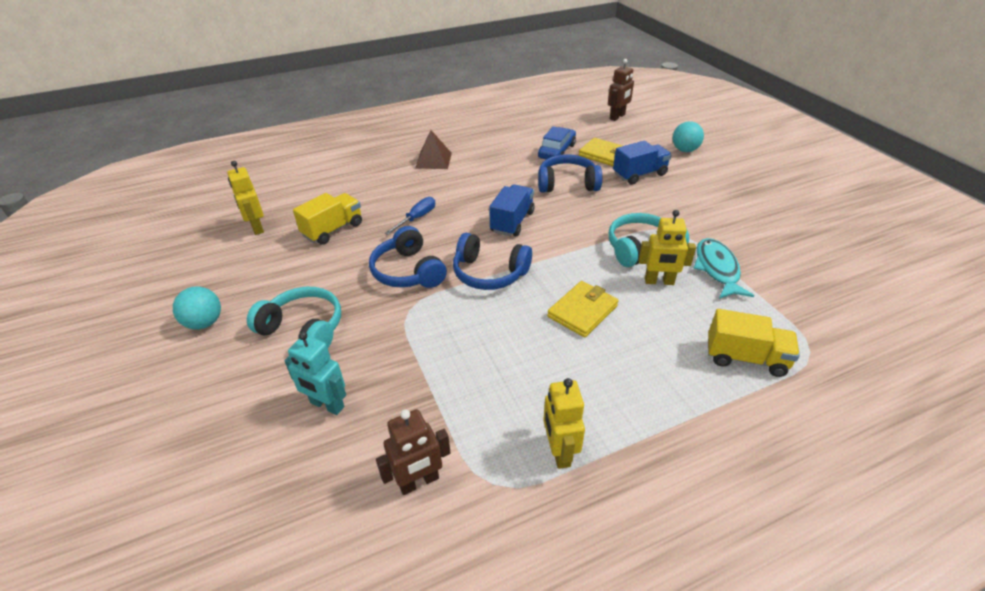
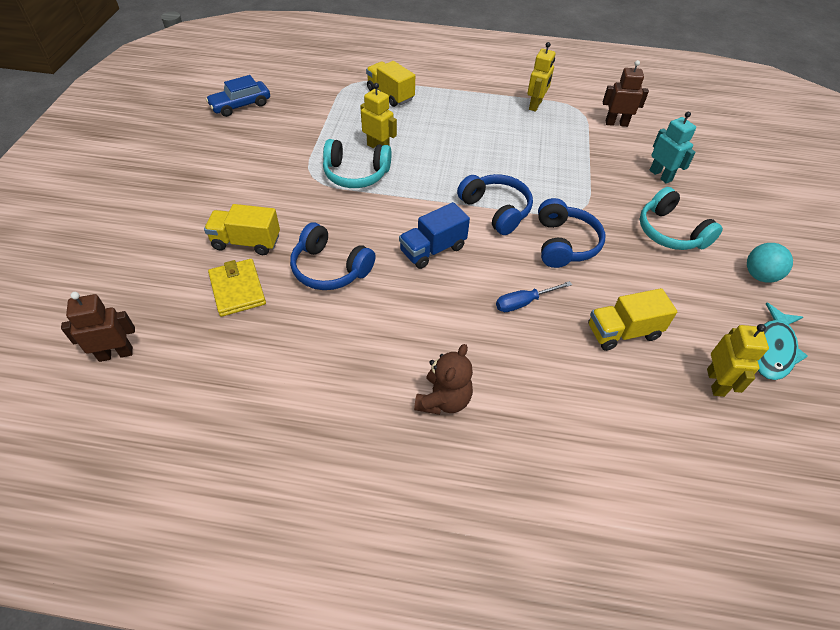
camera: 150 degrees left, 10 degrees up
brown pyramid [415,130,452,169] -> brown teddy bear [414,344,473,415]
blue car [538,126,576,159] -> blue car moved to [206,75,270,117]
yellow wallet [547,281,619,338] -> none
blue truck [613,141,672,185] -> yellow truck [204,204,280,255]
turquoise ball [673,121,704,152] -> none
turquoise fish [693,238,754,299] -> turquoise fish moved to [757,303,808,380]

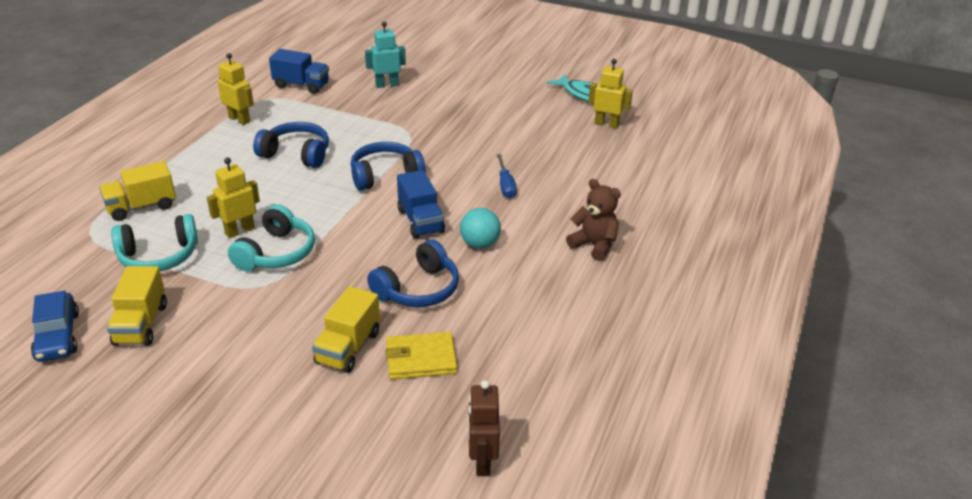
camera: 75 degrees left, 15 degrees down
blue headphones [538,198,605,268] -> blue headphones moved to [253,122,329,168]
yellow truck [588,288,677,351] -> yellow truck moved to [107,266,167,346]
brown robot [603,60,649,127] -> blue truck [269,49,329,94]
turquoise headphones [640,187,723,250] -> turquoise headphones moved to [111,214,198,271]
turquoise ball [747,243,793,283] -> turquoise ball moved to [460,208,501,249]

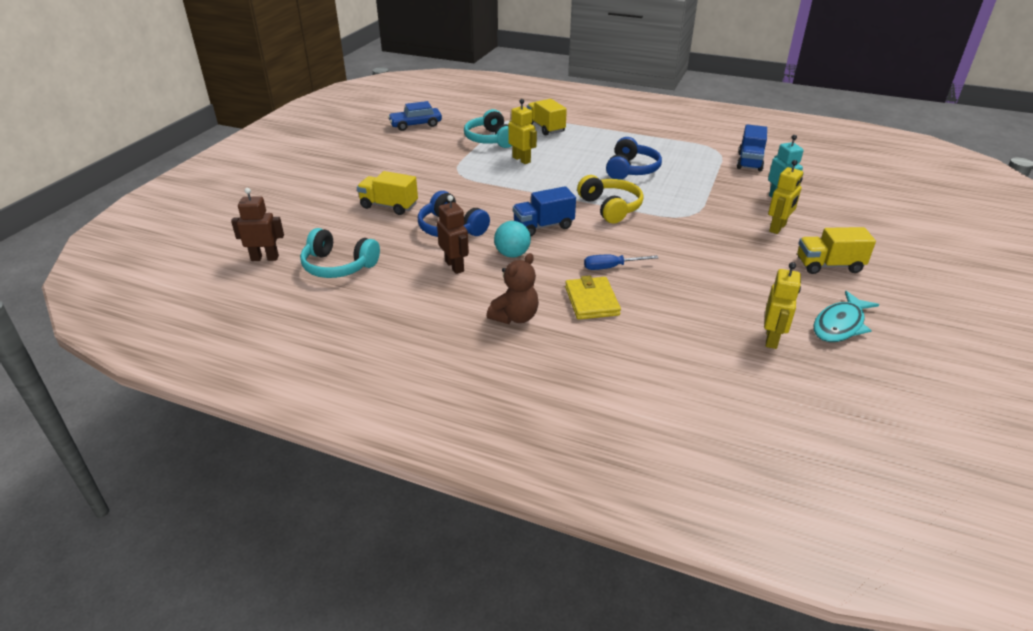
camera: 90 degrees right, 0 degrees up
yellow truck [107,266,167,346] -> yellow truck moved to [797,227,876,274]
yellow robot [218,53,254,125] -> yellow robot moved to [768,160,803,234]
turquoise headphones [228,204,315,271] -> turquoise headphones moved to [300,228,380,278]
blue headphones [350,142,426,191] -> yellow headphones [577,175,644,224]
yellow wallet [385,332,457,380] -> yellow wallet moved to [565,276,621,319]
none -> brown robot [437,195,469,274]

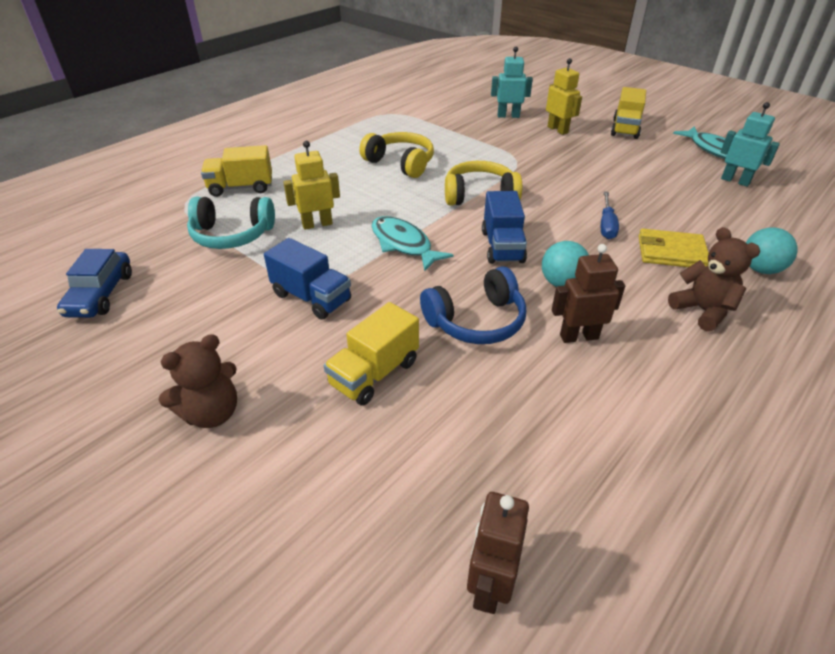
camera: 70 degrees left, 5 degrees up
turquoise headphones [300,228,380,278] -> none
blue headphones [606,137,662,180] -> yellow headphones [359,132,434,178]
blue truck [737,125,767,172] -> blue truck moved to [264,238,351,320]
yellow robot [764,262,801,349] -> turquoise robot [720,102,780,187]
none -> brown teddy bear [159,334,237,428]
none -> turquoise fish [372,216,454,271]
none -> turquoise ball [746,227,798,274]

